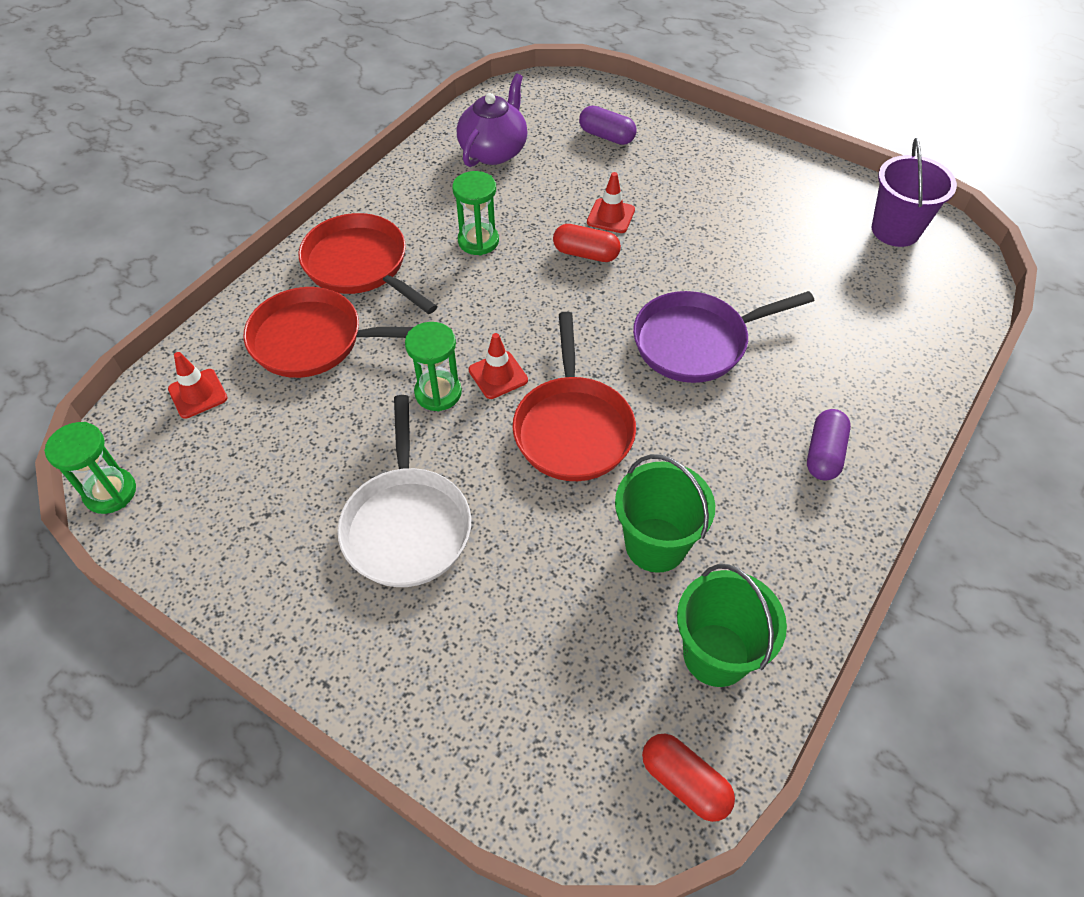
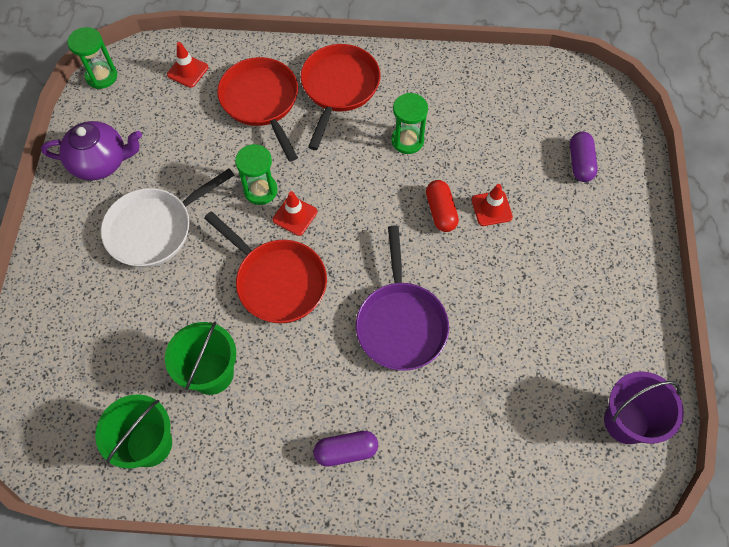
camera: 60 degrees right, 10 degrees up
purple teapot [457,73,528,167] -> purple teapot moved to [41,121,142,180]
red pan [512,312,636,481] -> red pan turned 105 degrees counterclockwise [204,211,327,323]
purple pan [633,291,814,383] -> purple pan turned 135 degrees counterclockwise [356,226,449,371]
red capsule [642,734,735,822] -> none

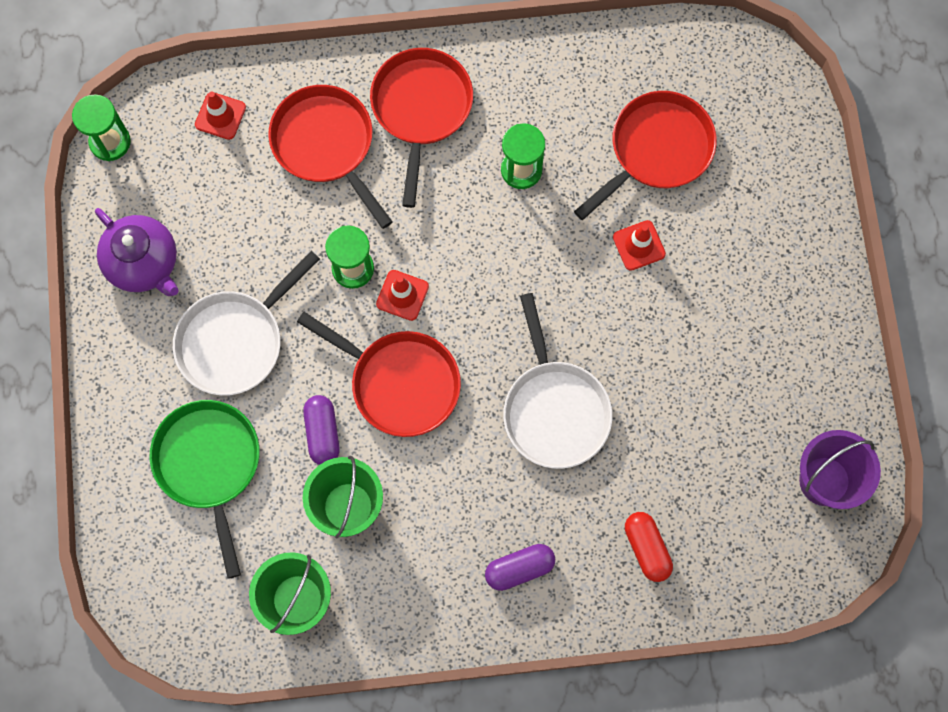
camera: 10 degrees left, 10 degrees up
purple teapot [41,121,142,180] -> purple teapot turned 60 degrees clockwise [95,208,179,296]
purple pan [356,226,449,371] -> white pan [503,293,612,469]
red capsule [426,180,459,232] -> red capsule moved to [625,512,673,582]
purple capsule [570,132,598,182] -> purple capsule moved to [303,395,340,465]
none -> green pan [149,400,260,579]
none -> red pan [574,91,717,220]

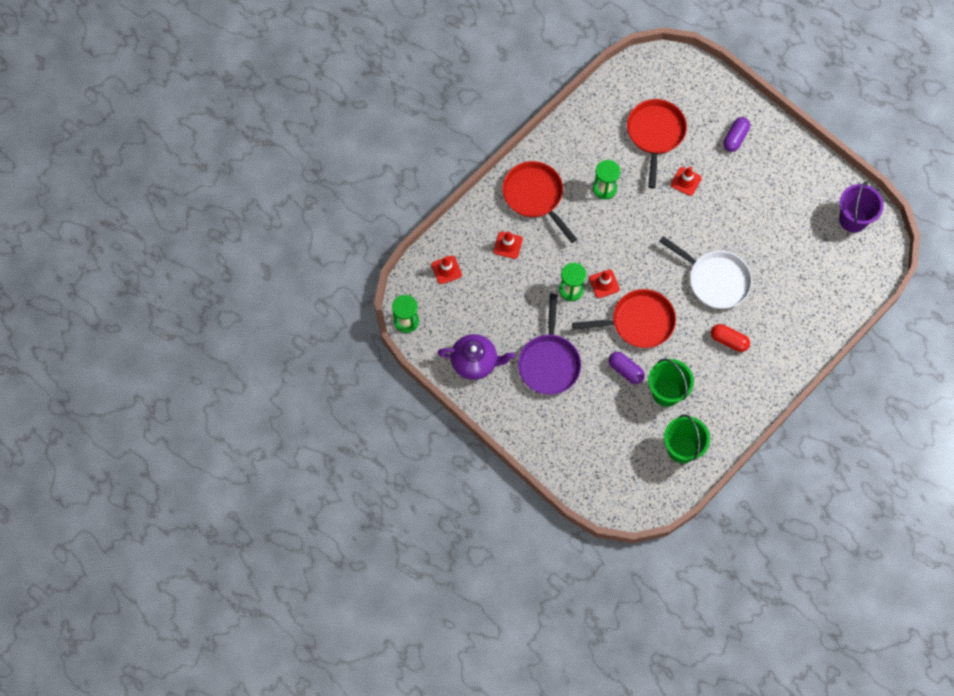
camera: 40 degrees left, 5 degrees down
green pan [149,400,260,579] -> none
white pan [173,251,320,396] -> purple pan [518,294,581,395]
red pan [268,85,393,229] -> red traffic cone [494,231,523,259]
purple capsule [485,544,555,591] -> purple capsule moved to [723,117,750,152]
red capsule [625,512,673,582] -> red capsule moved to [711,324,750,352]

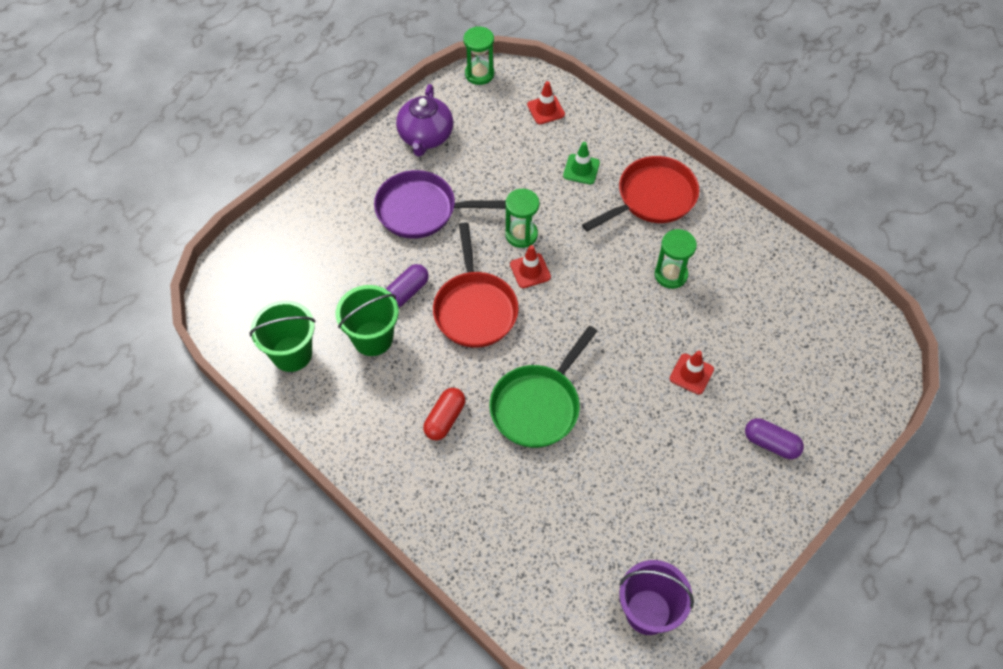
camera: 90 degrees right, 10 degrees down
red traffic cone [494,231,523,259] -> green traffic cone [563,142,600,184]
red pan [627,99,687,188] -> none
white pan [659,236,752,309] -> green pan [490,326,597,448]

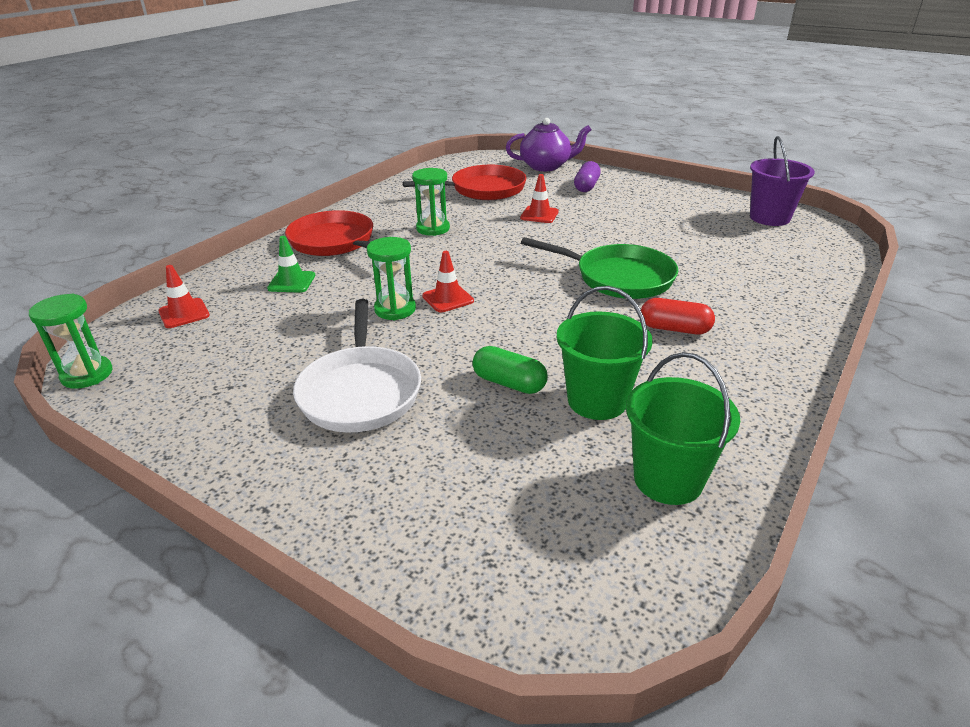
camera: 100 degrees left, 25 degrees down
purple pan [374,170,506,238] -> white pan [293,299,421,432]
purple capsule [386,264,429,308] -> green capsule [472,346,548,394]
purple teapot [396,84,453,156] -> purple teapot moved to [506,118,591,171]
red pan [433,223,519,348] -> red pan moved to [403,165,527,200]

